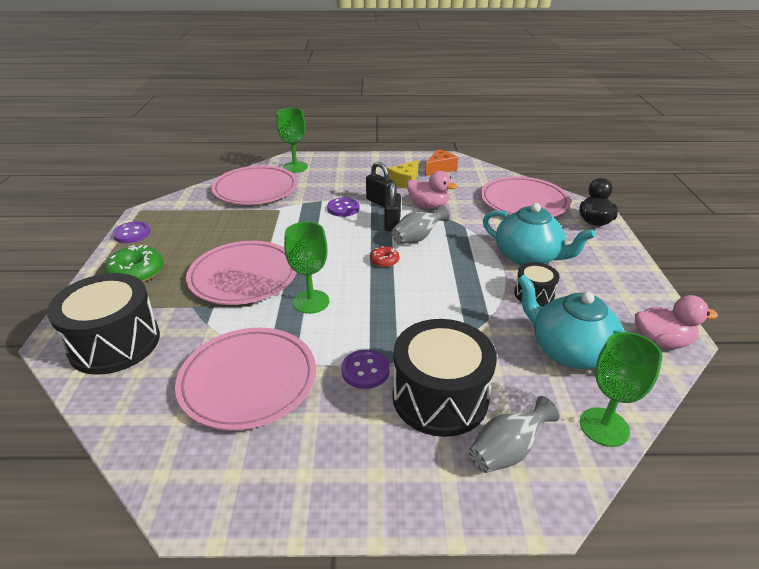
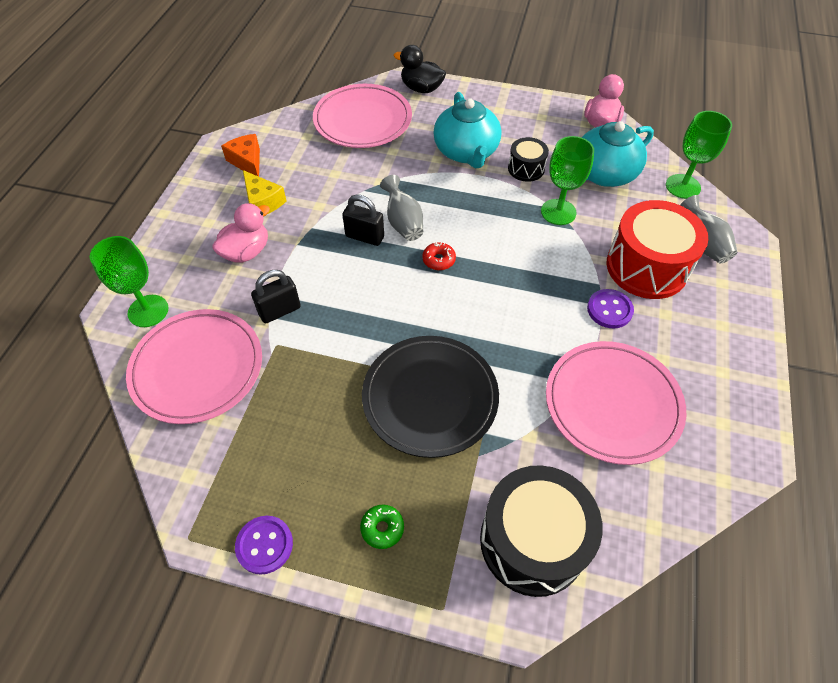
camera: 75 degrees left, 20 degrees up
green donut [104,245,163,282] -> green donut [360,504,404,549], size x0.56
pink plate [186,241,297,305] -> black plate [362,336,499,458]
green goblet [284,222,329,314] -> green goblet moved to [541,136,594,225]
purple button [327,197,360,217] -> none
black padlock [366,162,394,207] -> black padlock moved to [251,270,301,323]
black drum [393,319,497,437] -> red drum [607,200,708,299]
pink duck [407,171,458,209] -> pink duck moved to [212,203,270,263]
turquoise teapot [483,203,595,265] -> turquoise teapot turned 120 degrees clockwise [433,92,502,169]

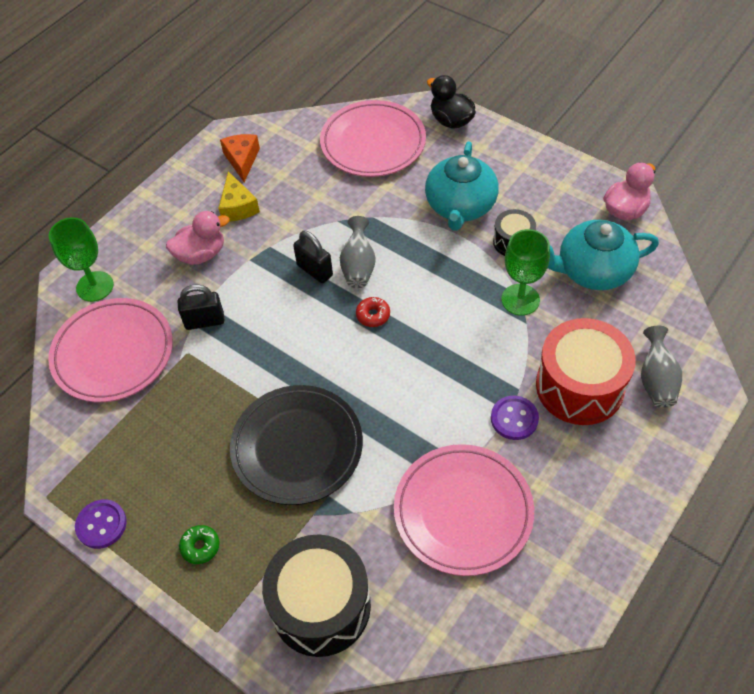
camera: 25 degrees right, 0 degrees up
green goblet [666,111,732,199] -> none

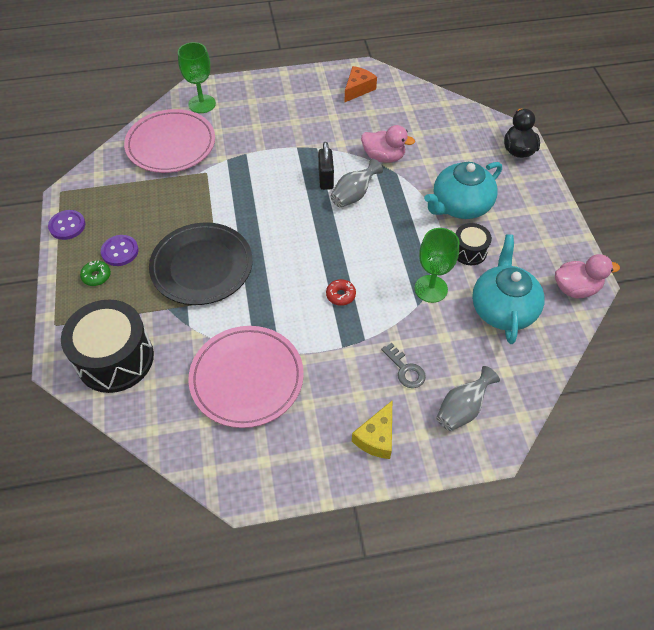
camera: 40 degrees right, 0 degrees up
pink duck [166,211,230,265] -> pink duck moved to [361,125,415,163]
black padlock [177,284,224,330] -> none
yellow cheese [218,171,260,221] -> yellow cheese moved to [352,401,392,459]
pink plate [320,100,426,177] -> none
red donut [356,297,390,327] -> red donut moved to [326,279,356,306]
purple button [491,396,539,440] -> purple button moved to [101,235,139,266]
red drum [536,318,636,425] -> grey key [381,343,426,388]
turquoise teapot [548,220,659,290] -> turquoise teapot turned 60 degrees clockwise [472,234,545,344]

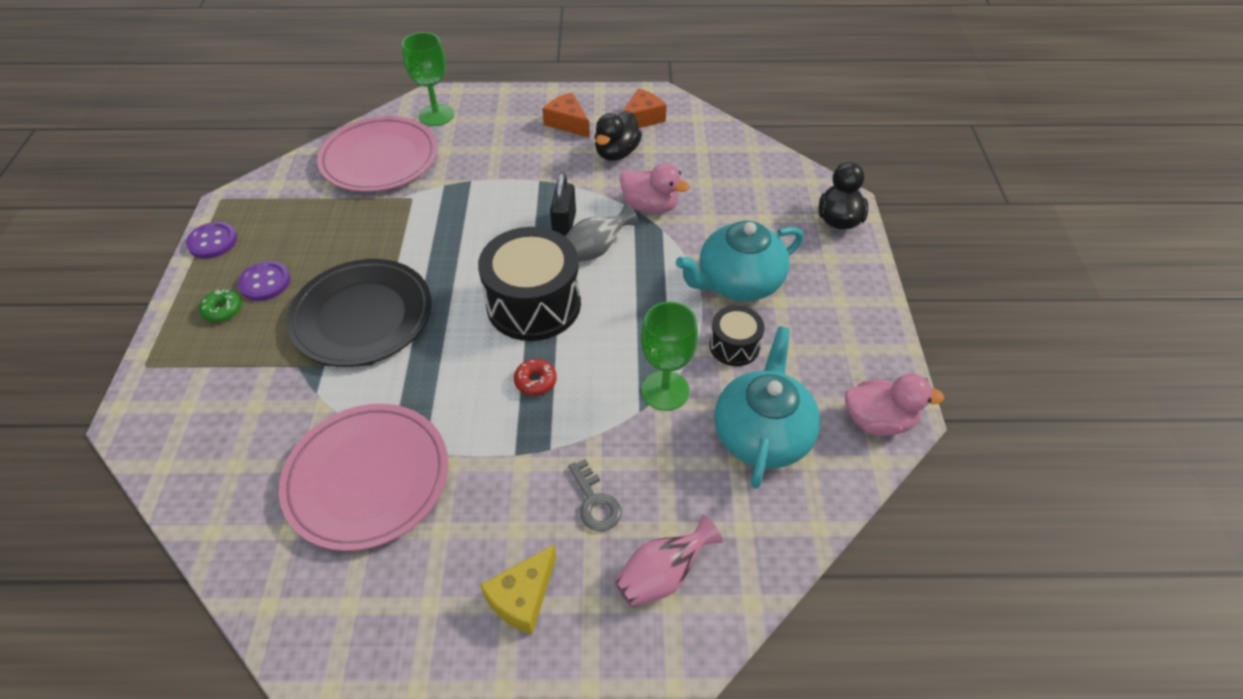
camera: 10 degrees right, 5 degrees down
black drum [61,299,154,393] -> black drum moved to [478,227,581,341]
grey vase [436,366,500,431] -> pink vase [614,515,723,607]
none -> orange cheese [542,92,590,138]
none -> black duck [595,111,642,161]

